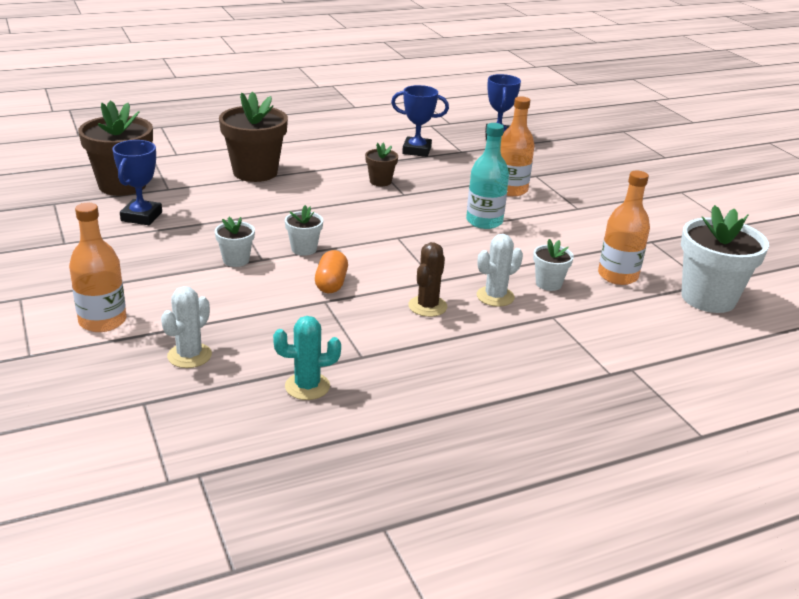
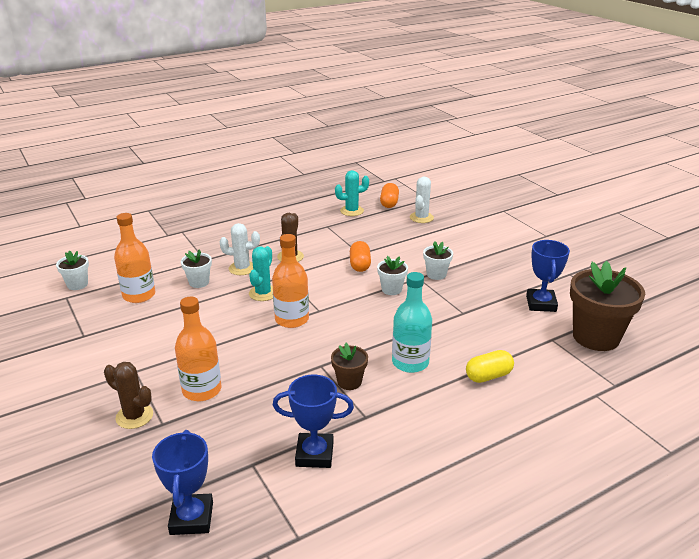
camera: 175 degrees right, 0 degrees up
orange bottle [69,203,127,332] -> orange bottle moved to [272,234,309,328]
brown flower pot [219,91,288,182] -> yellow capsule [466,350,514,383]
turquoise bottle [466,123,509,229] -> turquoise bottle moved to [392,272,432,373]
white cactus [477,234,523,307] -> white cactus turned 45 degrees clockwise [220,223,260,275]
white flower pot [681,205,769,313] -> white flower pot [56,250,89,290], size x0.49
none -> brown cactus [104,362,153,429]
none -> turquoise cactus [249,246,273,301]
none -> orange capsule [380,183,399,208]

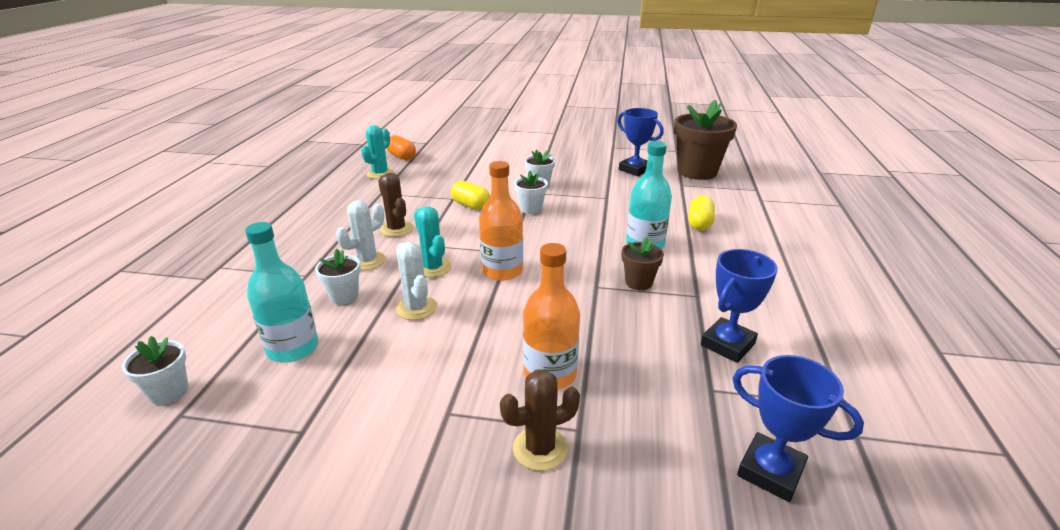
camera: 50 degrees left, 0 degrees up
orange bottle [114,213,155,303] -> turquoise bottle [245,222,318,363]
orange capsule [350,241,371,272] -> yellow capsule [451,181,490,210]
white cactus [410,177,434,223] -> white cactus moved to [396,242,437,320]

